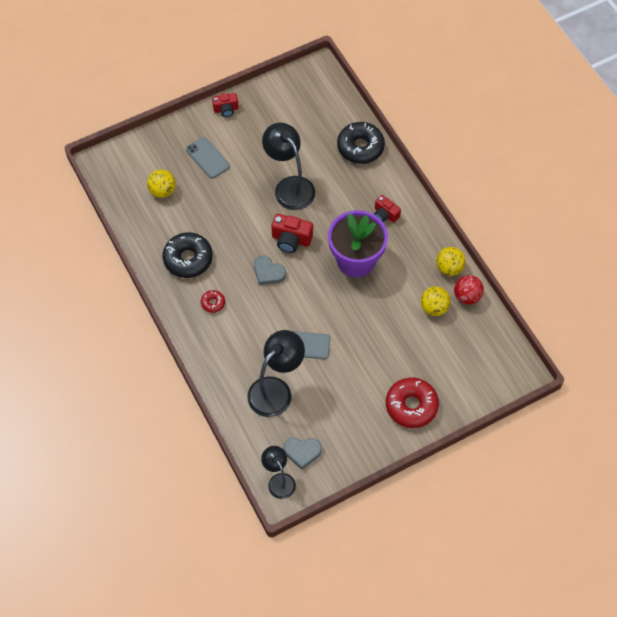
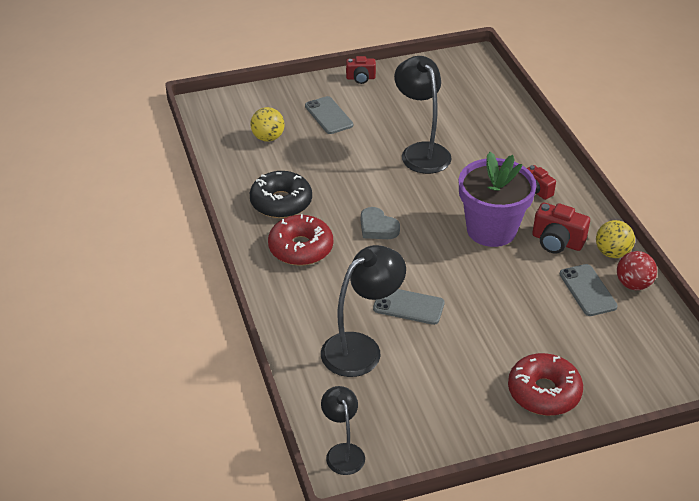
camera: 10 degrees right, 20 degrees down
red donut [201,290,225,313] -> red donut [268,214,333,266], size x2.07
red camera [272,214,313,253] -> red camera moved to [532,203,590,253]
grey heart [284,438,322,470] -> none
black donut [337,122,385,164] -> none
yellow ball [421,286,451,316] -> grey phone [560,264,618,316]

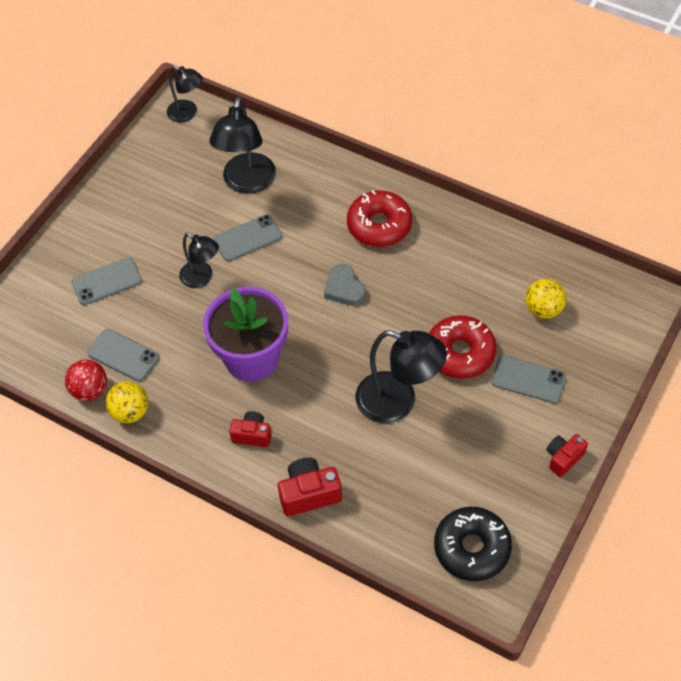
camera: 140 degrees right, 15 degrees up
black donut [250,171,312,218] -> black donut moved to [434,507,512,581]
grey heart [361,207,400,239] -> grey heart turned 120 degrees counterclockwise [324,264,366,306]
red donut [508,353,583,416] -> red donut moved to [429,315,496,379]
red camera [532,203,590,253] -> red camera moved to [278,457,342,516]
none -> grey phone [71,257,142,305]
none -> black lamp [179,233,219,288]

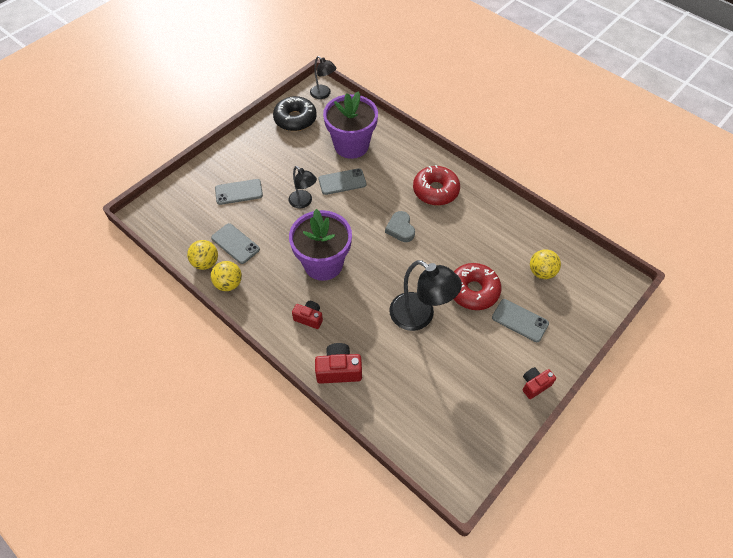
camera: 10 degrees right, 0 degrees up
red ball [65,359,107,401] -> yellow ball [187,240,218,270]
black lamp [209,97,276,194] -> purple flower pot [323,91,378,159]
black donut [434,507,512,581] -> black donut moved to [273,96,317,131]

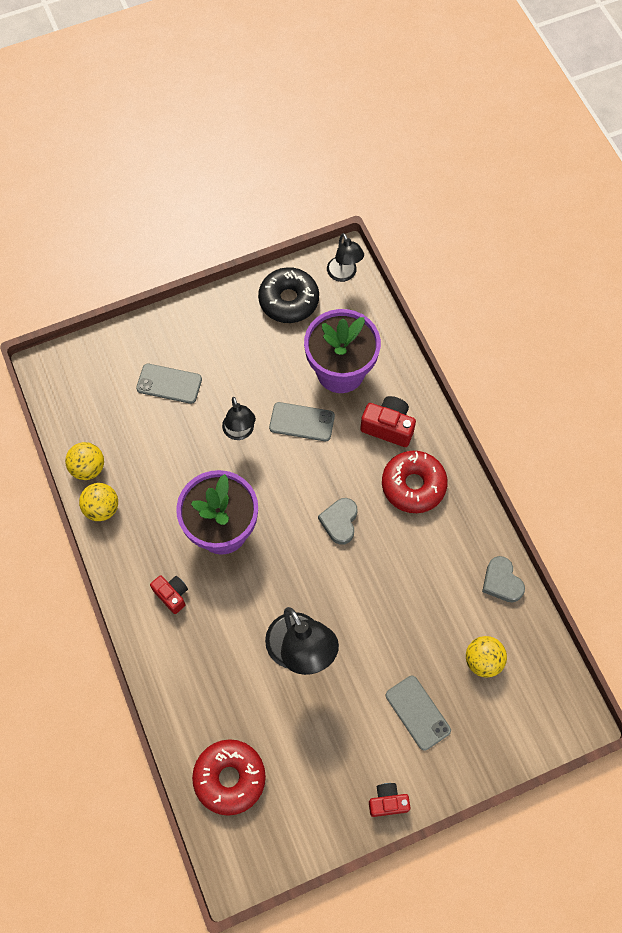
camera: 25 degrees right, 10 degrees up
grey phone [211,223,260,264] -> none
red camera [315,343,362,384] -> red camera moved to [360,396,416,447]
red donut [454,263,501,310] -> red donut moved to [192,739,266,816]
none -> grey heart [482,556,525,602]

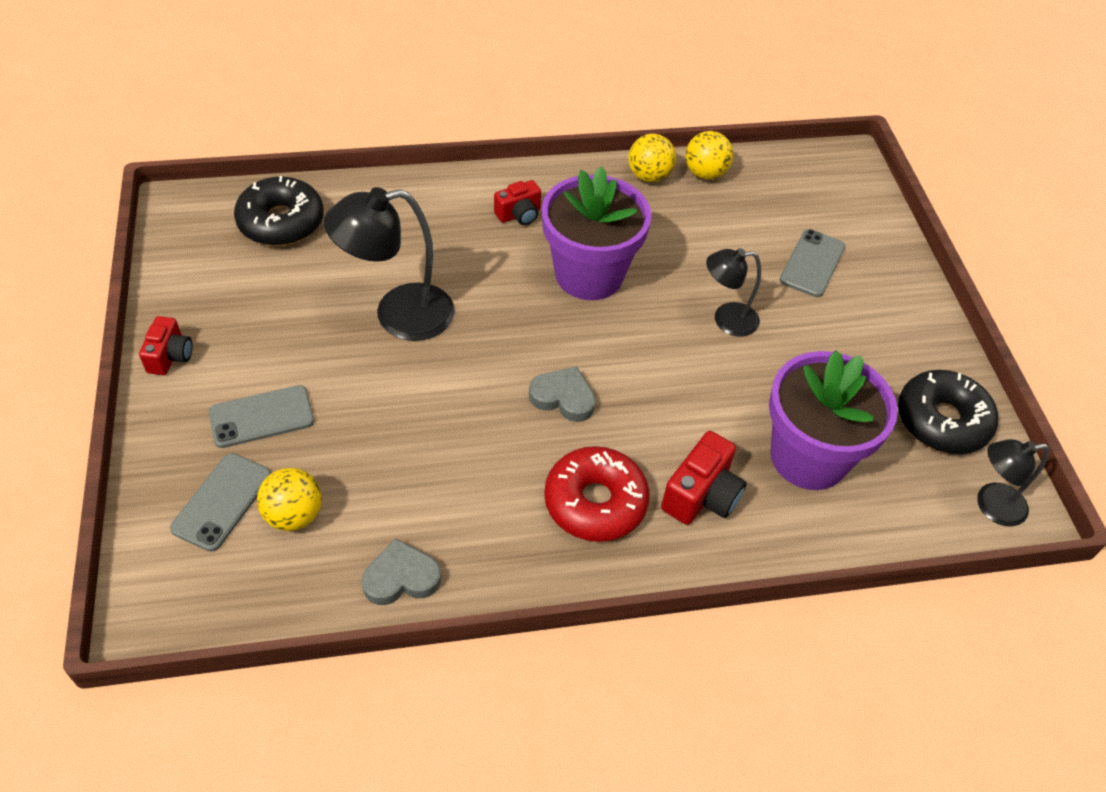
camera: 100 degrees right, 15 degrees down
red donut [192,739,266,816] -> black donut [234,176,324,246]
grey phone [269,402,335,441] -> grey phone moved to [170,453,271,552]

